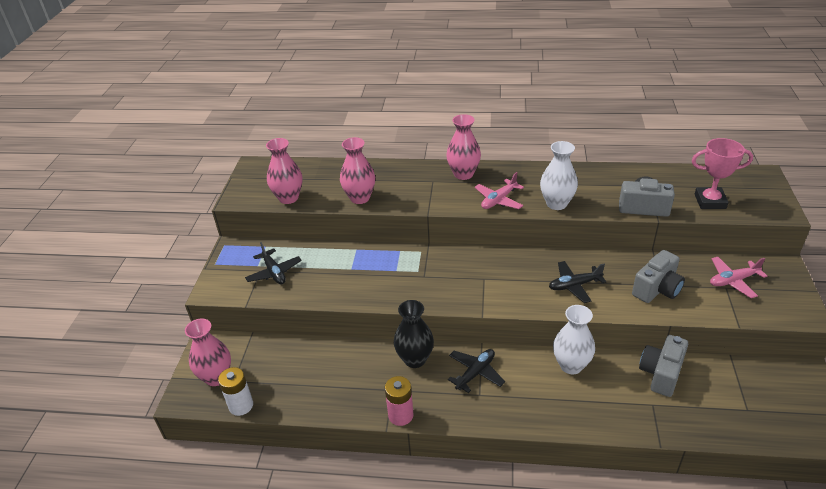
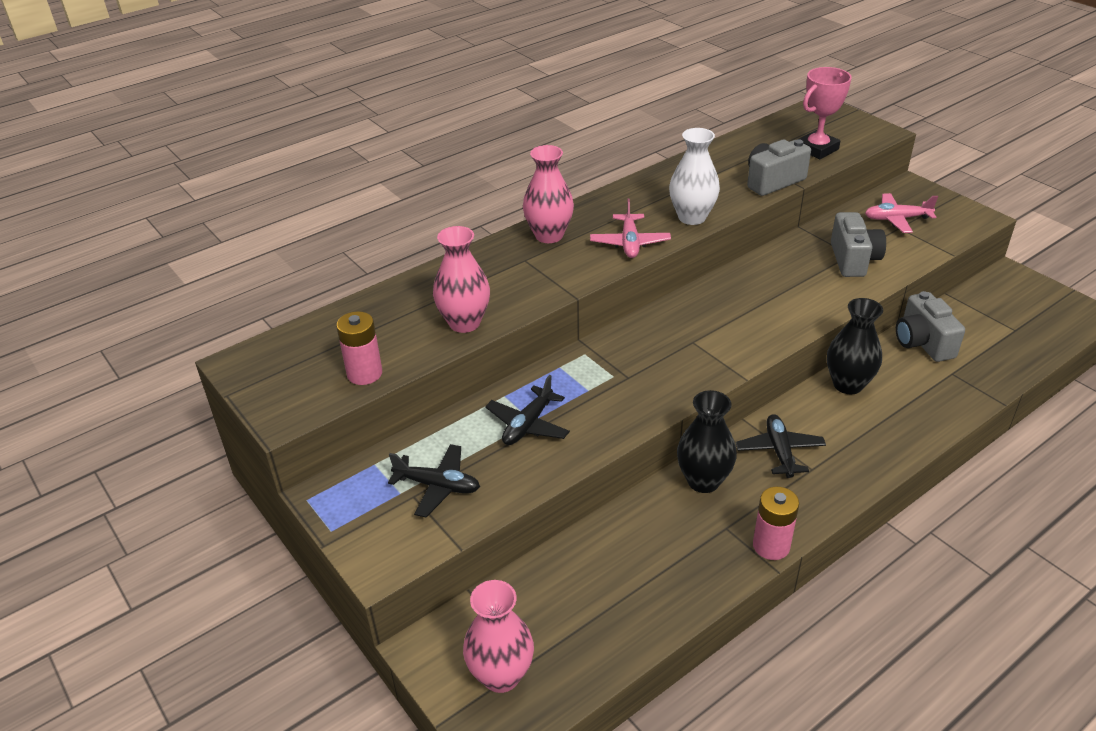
camera: 45 degrees left, 0 degrees up
white battery [218,367,253,416] -> none
pink vase [266,138,302,204] -> pink battery [336,311,382,385]
black plane [549,261,606,303] -> black plane moved to [485,375,570,445]
white vase [553,305,595,374] -> black vase [827,298,883,394]
pink plane [710,257,767,298] -> pink plane turned 60 degrees clockwise [865,193,938,233]

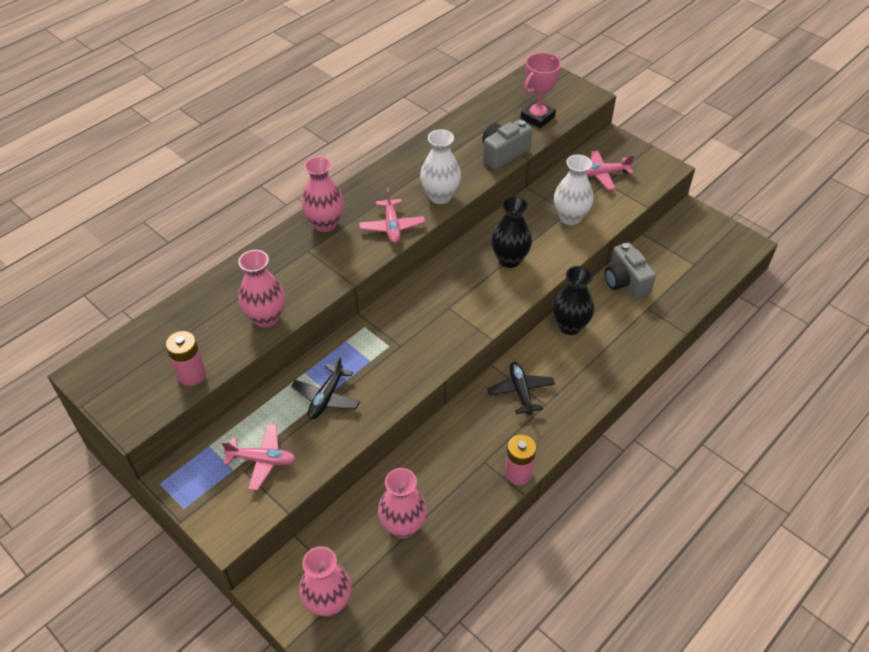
camera: 10 degrees left, 10 degrees up
black plane [388,444,480,517] -> pink plane [221,424,296,491]
black vase [677,390,737,493] -> black vase moved to [491,196,532,268]
grey camera [831,212,886,277] -> white vase [554,155,593,225]
none -> pink vase [378,468,427,538]

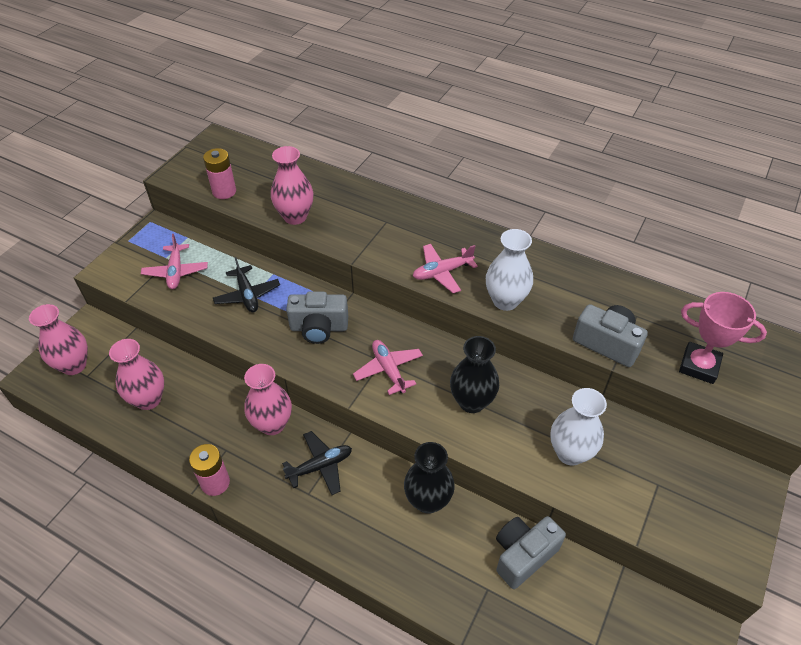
camera: 75 degrees right, 0 degrees up
black plane [291,356,360,419] -> black plane turned 120 degrees counterclockwise [213,257,280,312]
pink vase [301,156,344,232] -> pink vase moved to [244,364,292,435]
pink plane [586,151,634,190] -> pink plane moved to [353,340,423,395]
none -> grey camera [286,292,348,344]

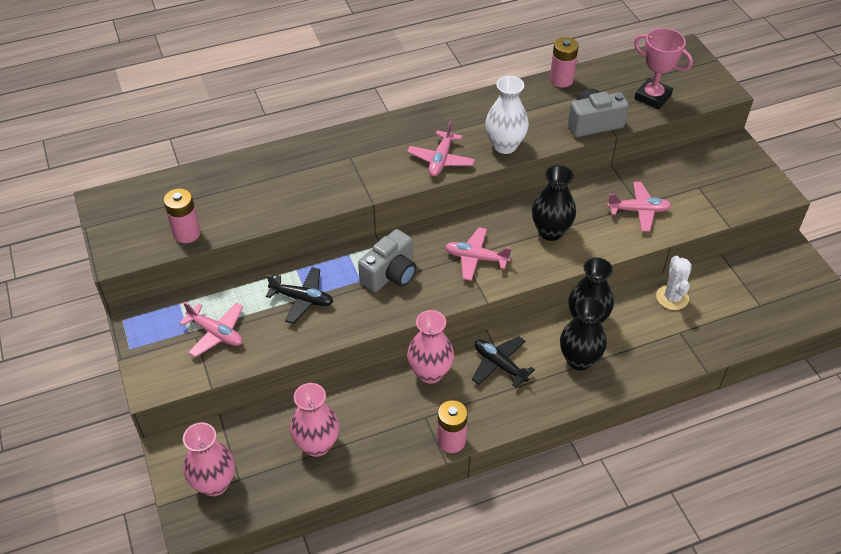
camera: 50 degrees left, 0 degrees up
pink vase [271,146,313,225] -> none
black plane [282,431,352,495] -> black plane turned 60 degrees counterclockwise [472,336,535,387]
grey camera [496,516,566,589] -> white cactus [656,256,692,310]
white vase [550,388,607,466] -> pink plane [607,182,672,231]
pink trophy [679,292,767,384] -> pink trophy turned 60 degrees clockwise [634,28,693,110]
none -> pink battery [550,37,579,87]
none -> black vase [560,297,607,370]

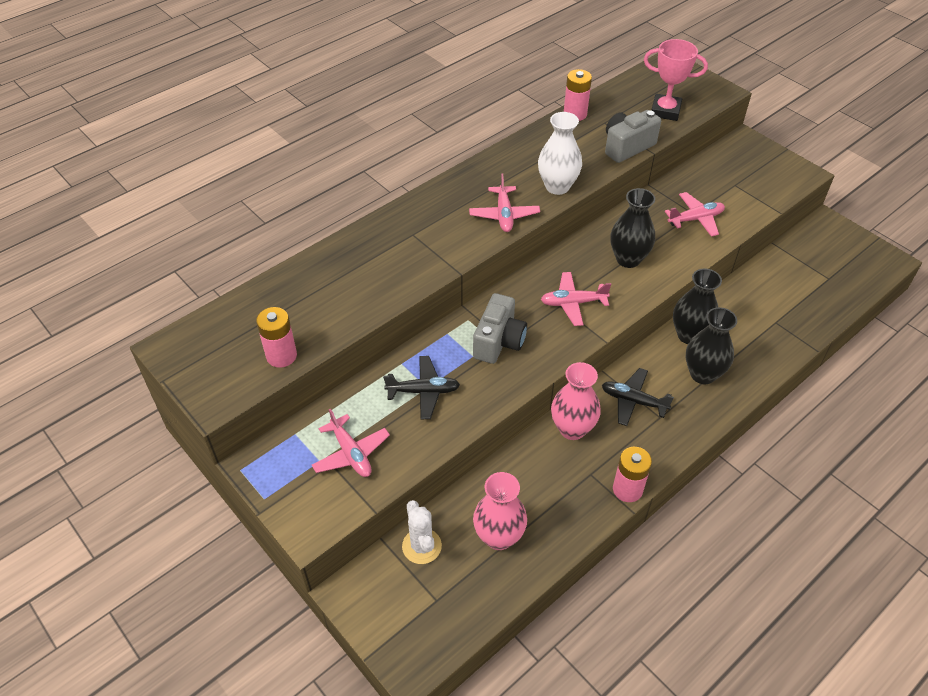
camera: 20 degrees left, 0 degrees up
pink plane [179,301,243,357] -> pink plane turned 45 degrees clockwise [311,409,390,477]
pink vase [183,422,235,496] -> none
white cactus [656,256,692,310] -> white cactus moved to [402,500,442,564]

